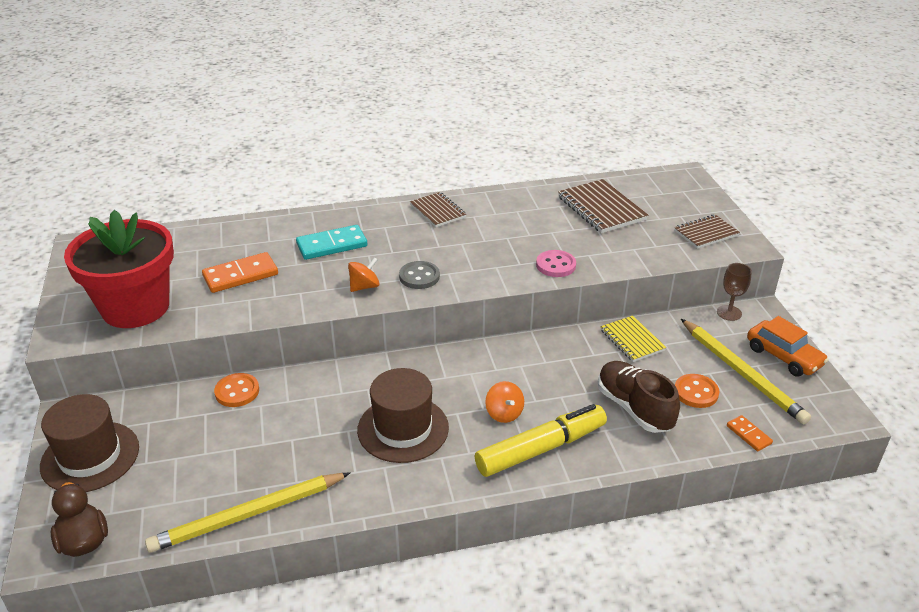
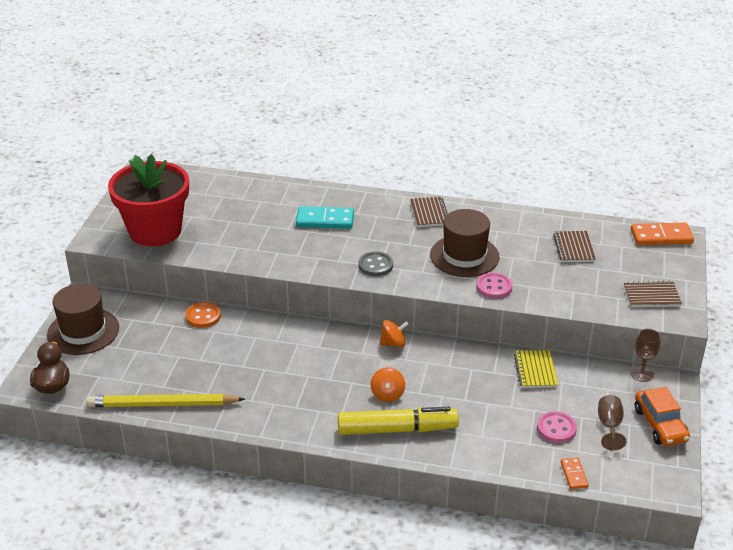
camera: 25 degrees right, 0 degrees up
orange domino [202,252,278,293] -> orange domino moved to [631,223,694,245]
orange spinning top [348,257,380,292] -> orange spinning top moved to [380,320,409,347]
brown hat [357,368,449,463] -> brown hat moved to [430,209,499,277]
brown notebook [558,179,648,233] -> brown notebook [553,231,596,262], size x0.65
brown shoe [598,361,680,433] -> none
orange button [675,374,719,408] -> pink button [537,411,577,443]
yellow pencil [681,319,811,424] -> brown goblet [598,395,626,451]

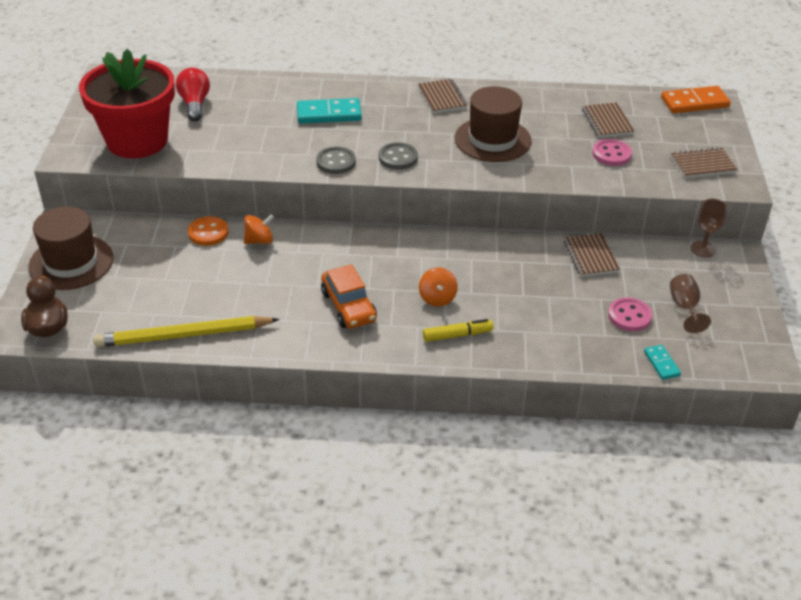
camera: 10 degrees left, 5 degrees up
yellow marker [338,407,459,435] -> yellow marker [423,319,493,342], size x0.52
orange spinning top [380,320,409,347] -> orange spinning top moved to [244,215,274,244]
pink button [476,273,513,298] -> pink button moved to [592,139,632,166]
yellow notebook [514,350,558,388] -> brown notebook [564,233,620,277]
orange domino [561,457,588,489] -> turquoise domino [644,345,681,380]
orange car [635,387,690,446] -> orange car moved to [321,264,377,329]
none -> red light bulb [176,68,210,121]
none -> grey button [316,147,356,174]

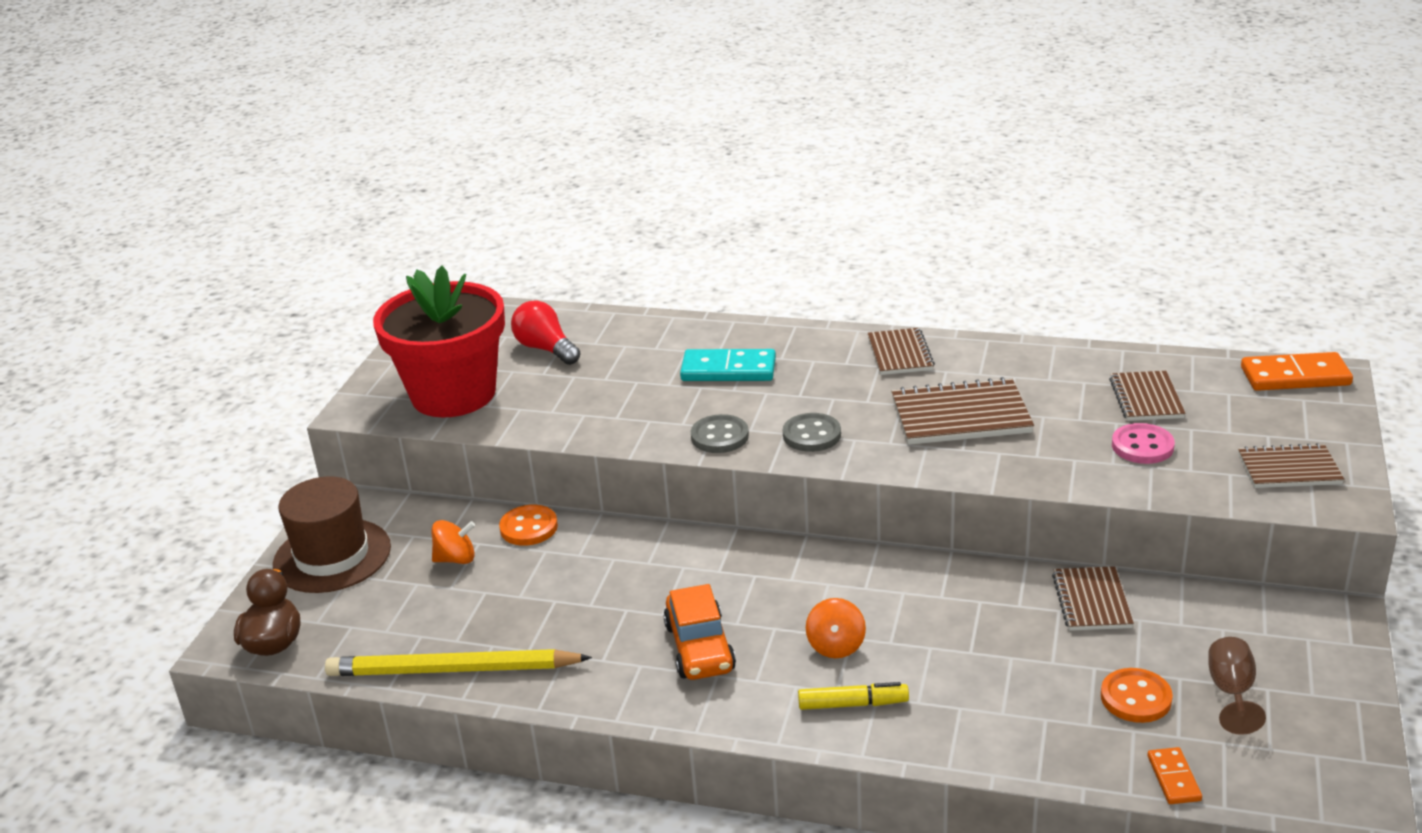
camera: 15 degrees right, 10 degrees down
red light bulb [176,68,210,121] -> red light bulb turned 45 degrees counterclockwise [511,300,581,365]
orange spinning top [244,215,274,244] -> orange spinning top moved to [432,520,475,564]
brown hat [455,86,531,162] -> brown notebook [892,377,1034,445]
pink button [608,298,652,331] -> orange button [1101,668,1173,723]
turquoise domino [644,345,681,380] -> orange domino [1148,747,1202,804]
brown goblet [691,199,727,258] -> none

